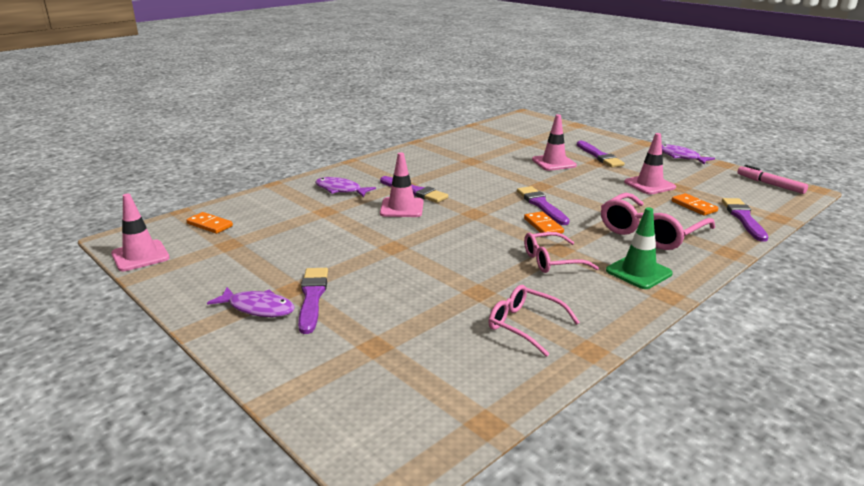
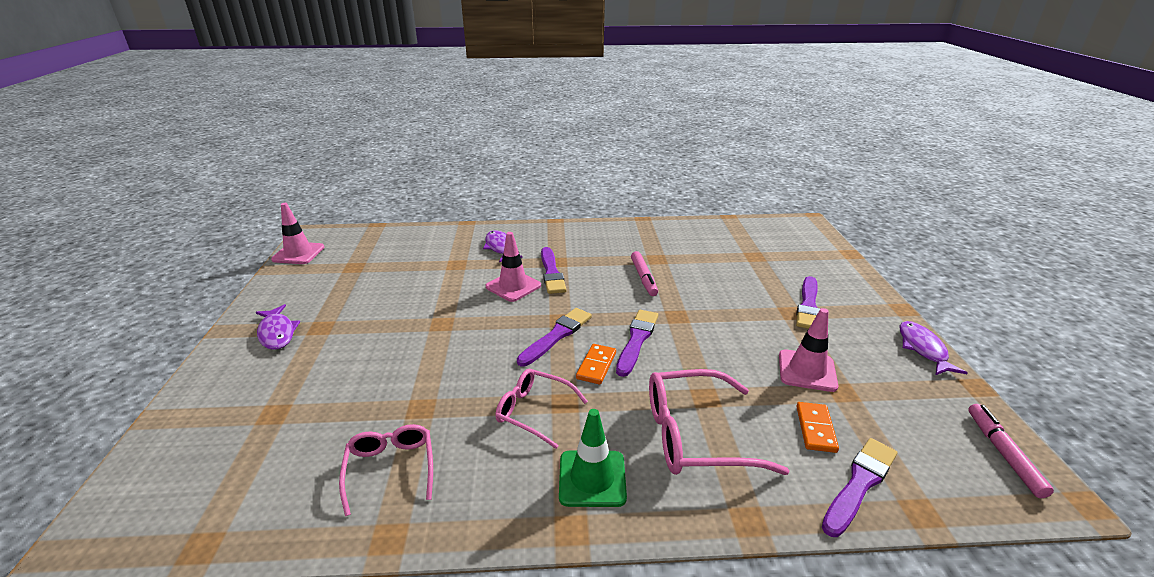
camera: 40 degrees right, 5 degrees up
orange domino [186,212,233,234] -> none
purple brush [298,268,328,334] -> purple brush moved to [517,308,592,367]
pink traffic cone [532,114,577,171] -> none
none -> pink marker [631,251,658,296]

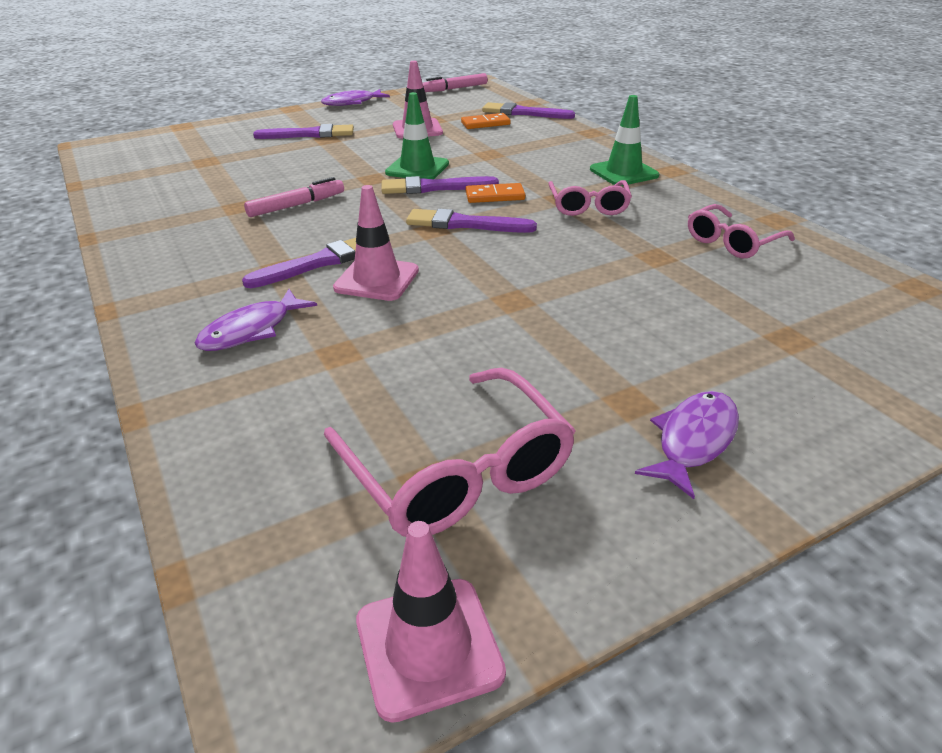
camera: 115 degrees left, 5 degrees up
pink glasses [649,369,789,475] -> pink glasses moved to [324,368,576,537]
none -> green traffic cone [385,92,449,179]

